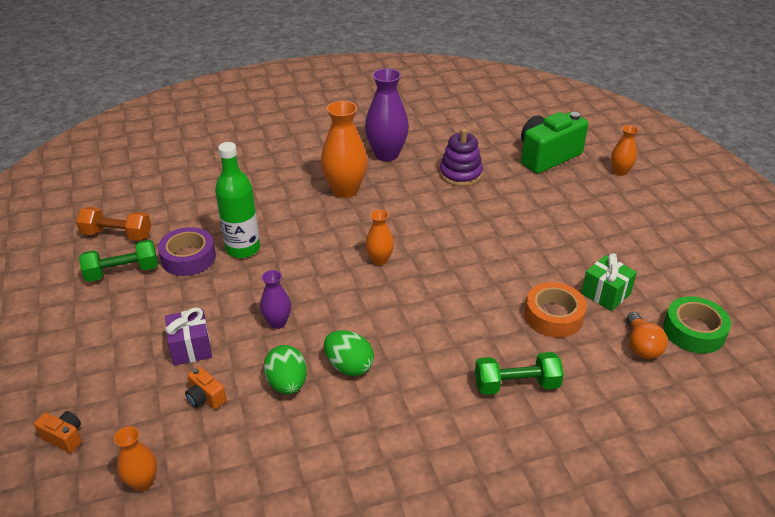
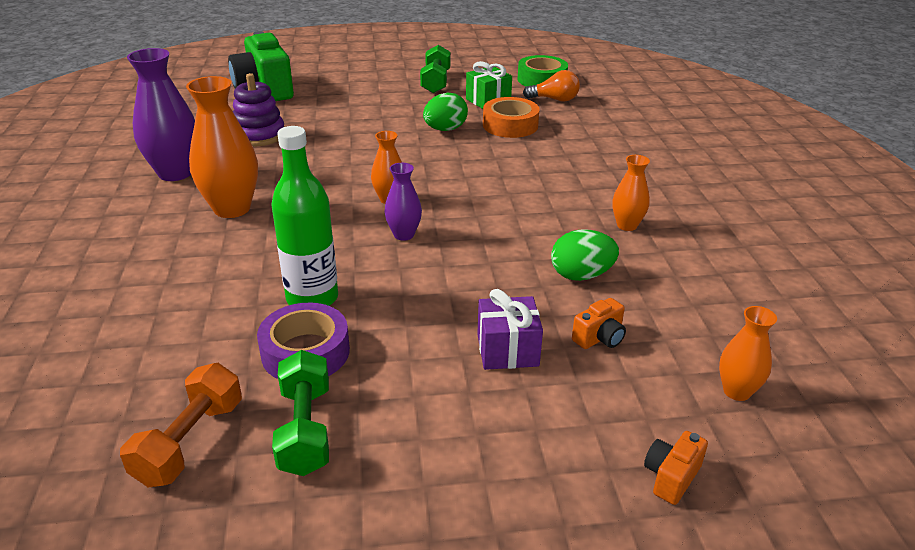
camera: 80 degrees left, 5 degrees down
purple vase [260,270,291,329] -> purple vase moved to [384,163,422,241]
green egg [324,331,374,376] -> green egg moved to [423,93,468,131]
green dumbbell [475,352,564,395] -> green dumbbell moved to [420,45,451,93]
orange vase [611,125,638,176] -> orange vase moved to [612,155,650,231]

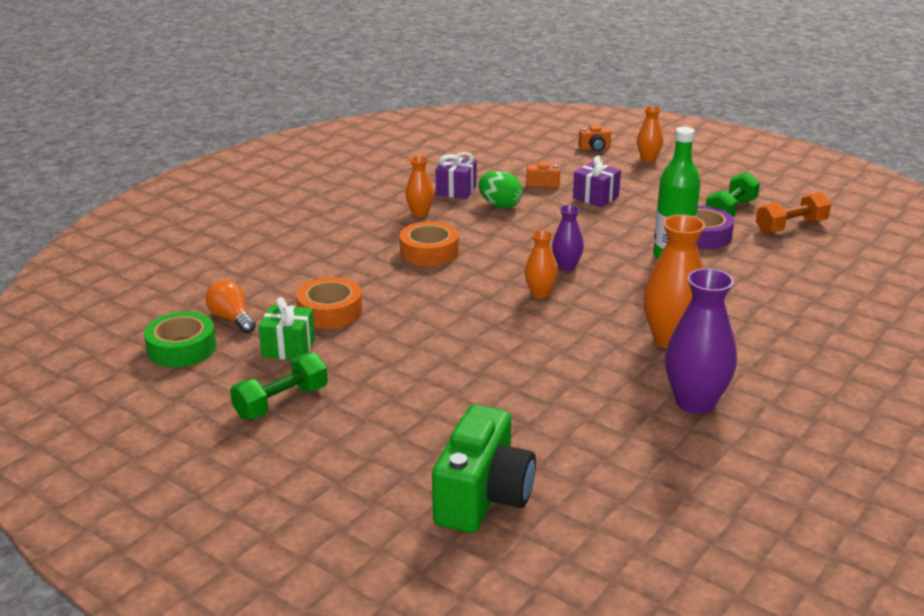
camera: 135 degrees left, 5 degrees down
purple stacking toy [233,73,284,146] -> none
green egg [423,93,468,131] -> none
orange vase [719,306,777,401] -> orange vase moved to [637,106,663,162]
none -> orange tape [400,221,459,266]
none -> purple gift [435,152,477,199]

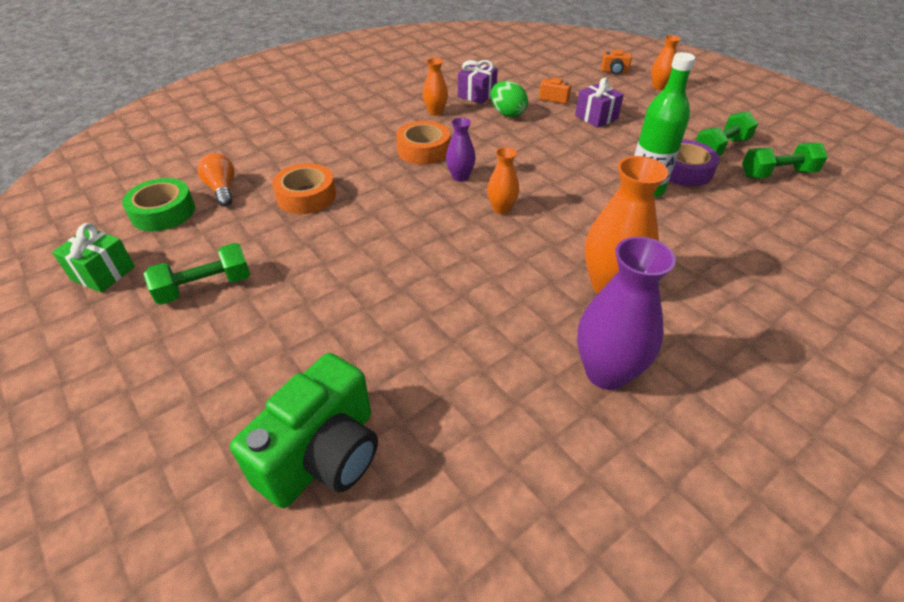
camera: 15 degrees right, 15 degrees up
green gift [258,297,315,360] -> green gift moved to [52,223,135,293]
purple vase [552,205,584,271] -> purple vase moved to [446,117,476,182]
orange dumbbell [756,192,831,234] -> green dumbbell [742,143,828,178]

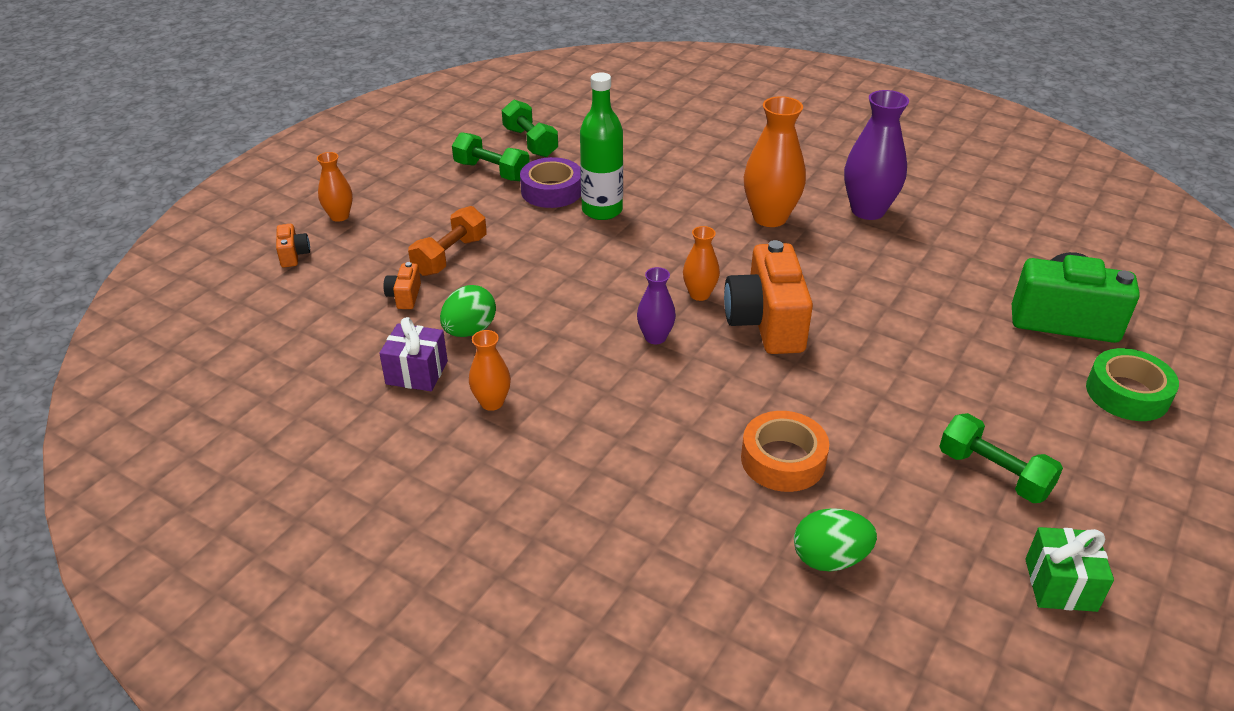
camera: 110 degrees left, 5 degrees down
green tape [122,178,195,231] -> green tape moved to [1086,348,1179,421]
orange light bulb [198,153,235,207] -> green egg [794,508,877,572]
orange tape [396,121,450,165] -> none
purple gift [575,78,624,128] -> orange dumbbell [408,206,487,276]
none -> orange camera [724,240,813,354]

